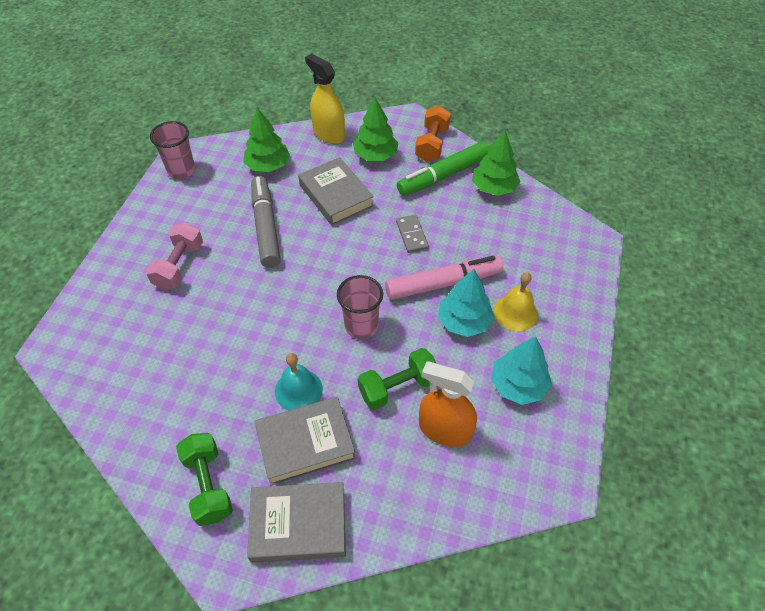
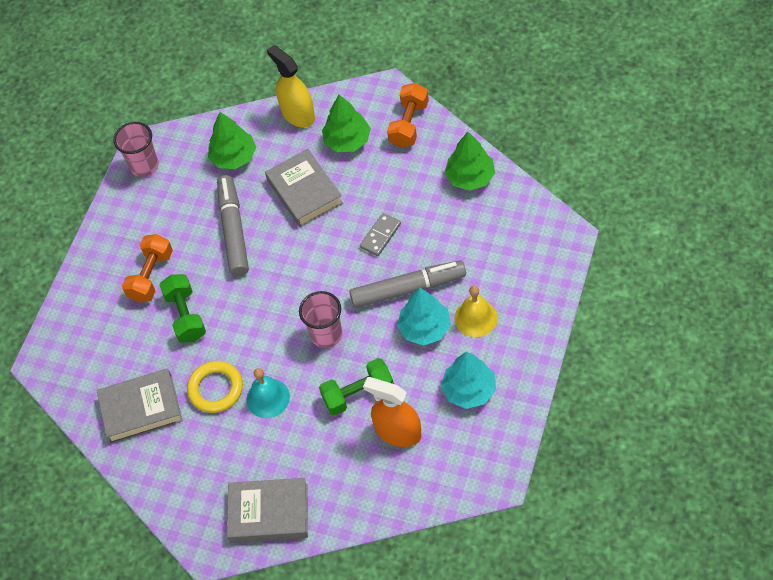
camera: 10 degrees right, 5 degrees up
pink dumbbell [146,222,203,290] -> orange dumbbell [122,234,173,302]
green dumbbell [176,433,233,526] -> green dumbbell moved to [160,274,206,343]
grey book [254,397,356,486] -> grey book moved to [97,368,183,444]
pink marker [385,256,503,300] -> grey marker [349,260,466,308]
grey domino [396,215,429,253] -> grey domino turned 45 degrees clockwise [360,213,401,256]
green marker [397,142,489,196] -> none
none -> yellow ring [187,361,243,413]

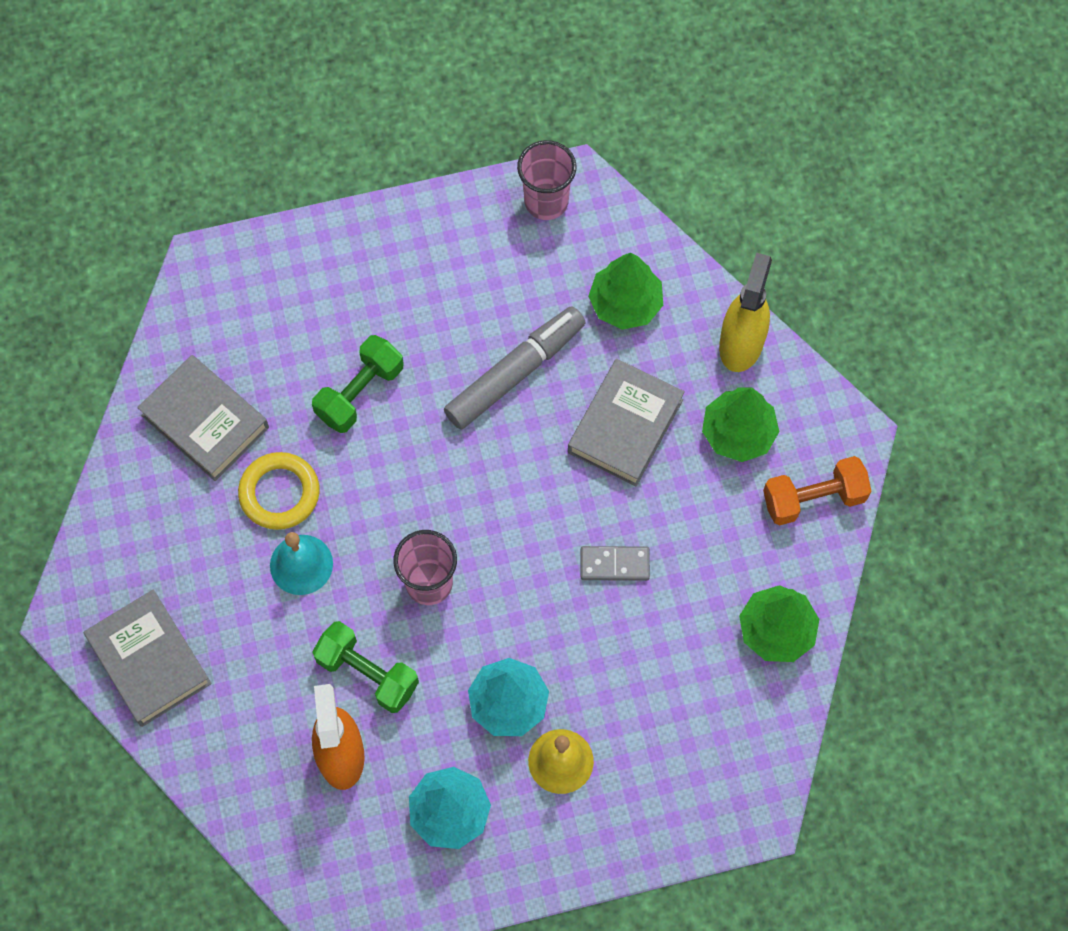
camera: 50 degrees right, 10 degrees up
orange dumbbell [122,234,173,302] -> none
grey marker [349,260,466,308] -> none

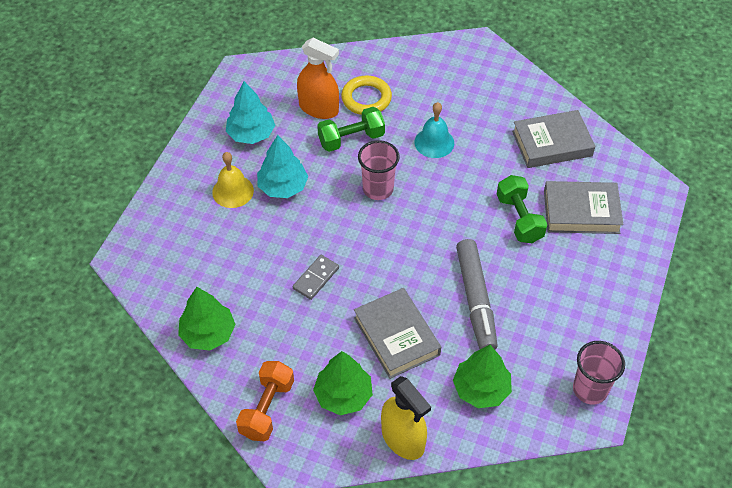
camera: 125 degrees right, 15 degrees down
grey book [84,590,212,727] -> grey book moved to [544,181,623,234]
yellow ring [238,452,320,530] -> yellow ring moved to [341,76,392,115]

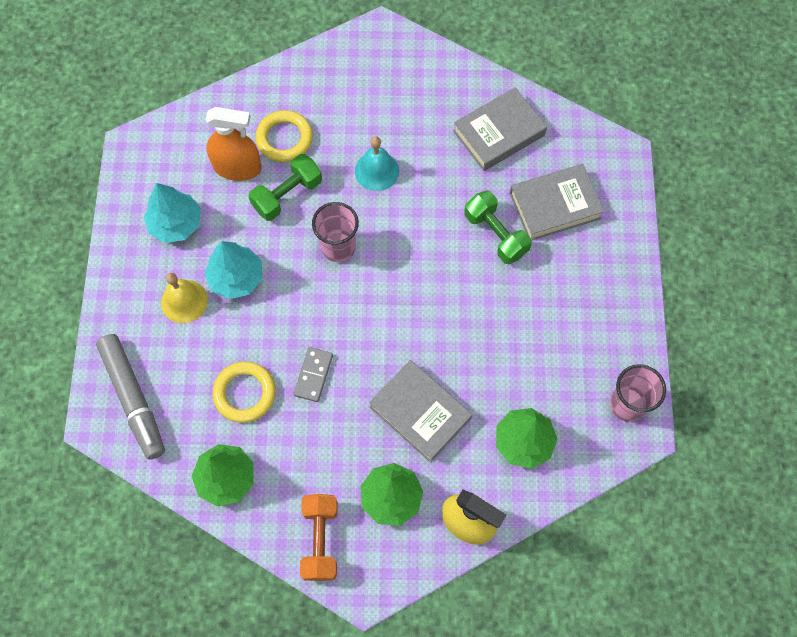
camera: 20 degrees left, 15 degrees up
grey marker [456,239,498,350] -> grey marker moved to [96,334,165,460]
none -> yellow ring [213,361,276,423]

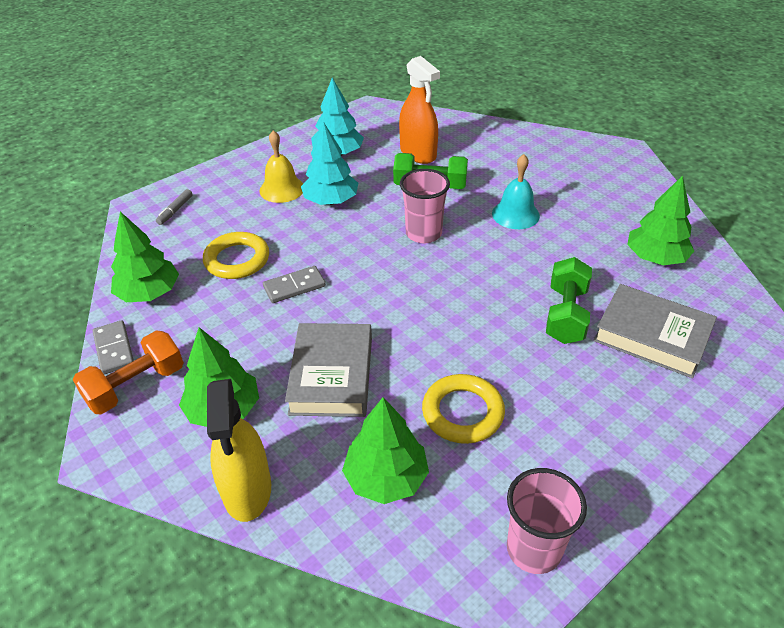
camera: 50 degrees right, 25 degrees down
grey marker [96,334,165,460] -> grey marker [156,189,193,225], size x0.41
yellow ring [255,110,313,162] -> yellow ring moved to [422,374,505,444]
grey book [453,87,547,171] -> green tree [627,175,694,266]
none -> grey domino [93,320,134,375]

